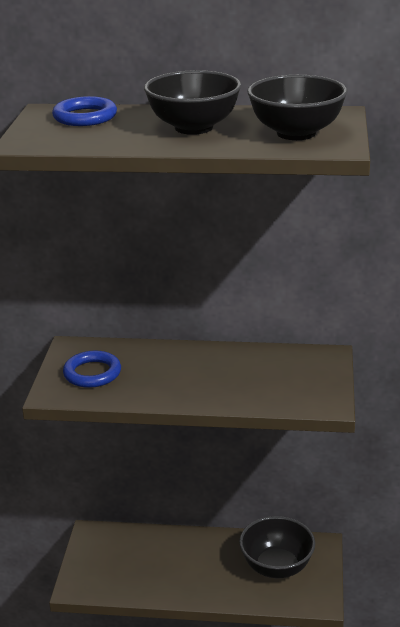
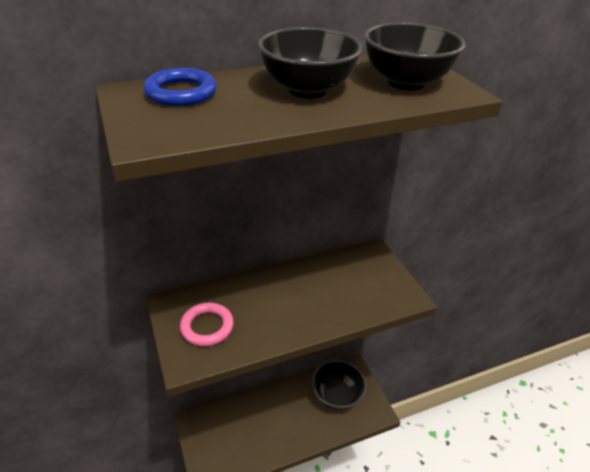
camera: 30 degrees left, 10 degrees up
blue ring [63,351,121,388] -> pink ring [180,303,234,346]

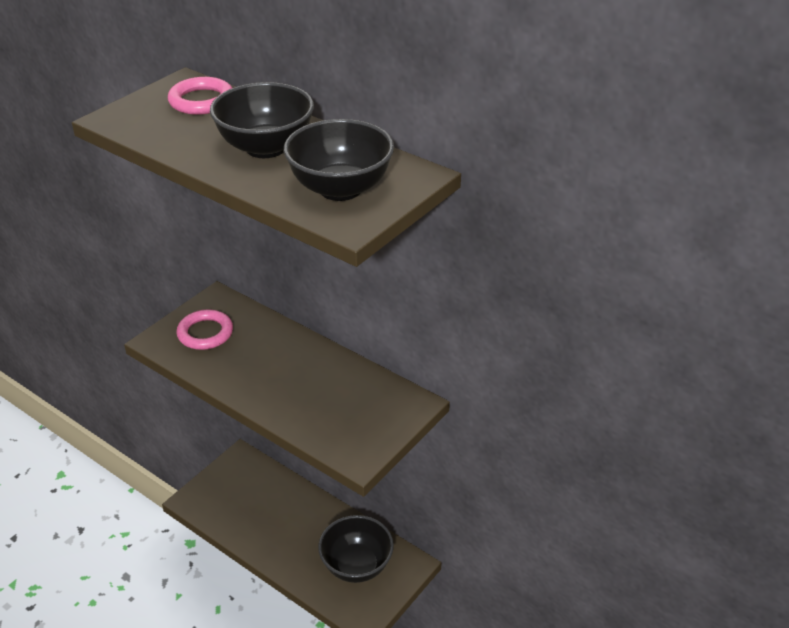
camera: 60 degrees right, 0 degrees up
blue ring [143,68,217,106] -> pink ring [168,77,232,115]

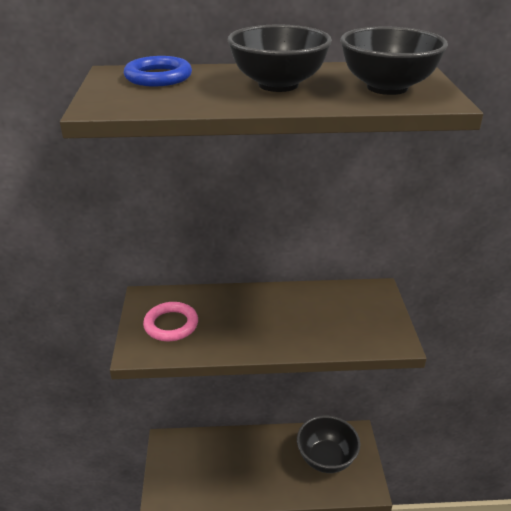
camera: 40 degrees left, 5 degrees down
pink ring [168,77,232,115] -> blue ring [124,56,192,86]

